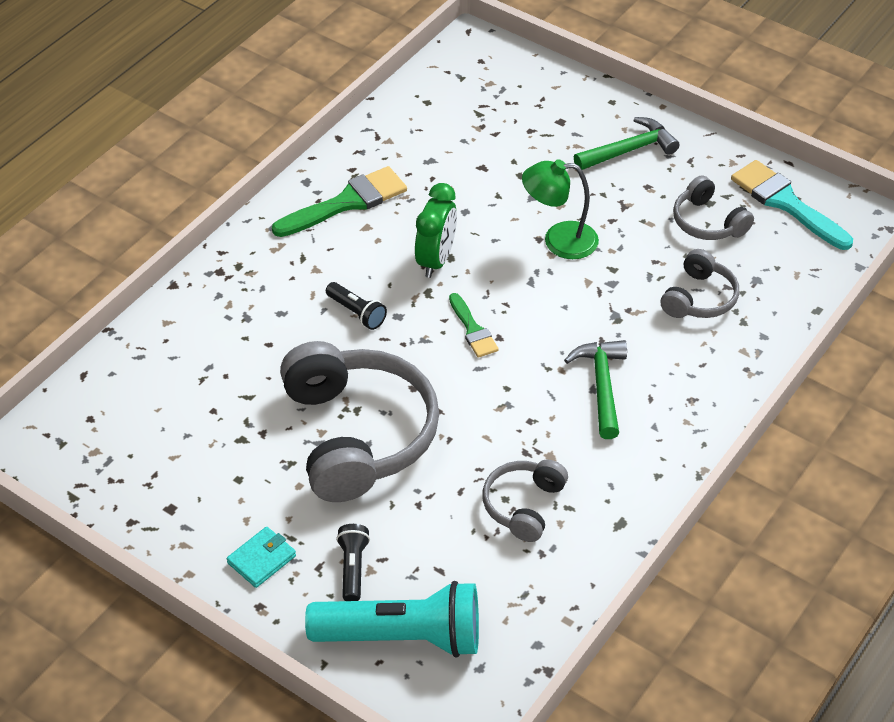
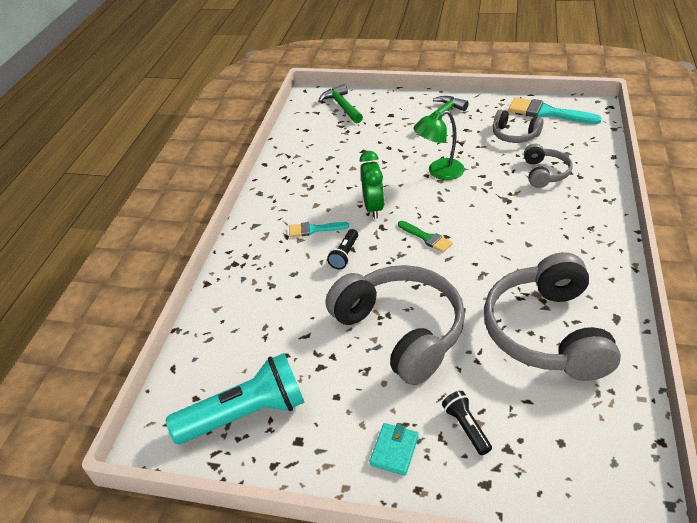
camera: 20 degrees left, 5 degrees down
green brush [272,166,407,237] -> none
turquoise flashlight [305,581,479,657] -> turquoise flashlight moved to [166,353,305,444]
black flashlight [326,282,387,330] -> black flashlight turned 90 degrees clockwise [327,229,358,269]
grey headphones [482,460,568,542] -> grey headphones [484,252,621,381], size x2.00
green hammer [564,340,627,439] -> green hammer moved to [318,84,363,123]
none -> turquoise brush [289,222,349,237]

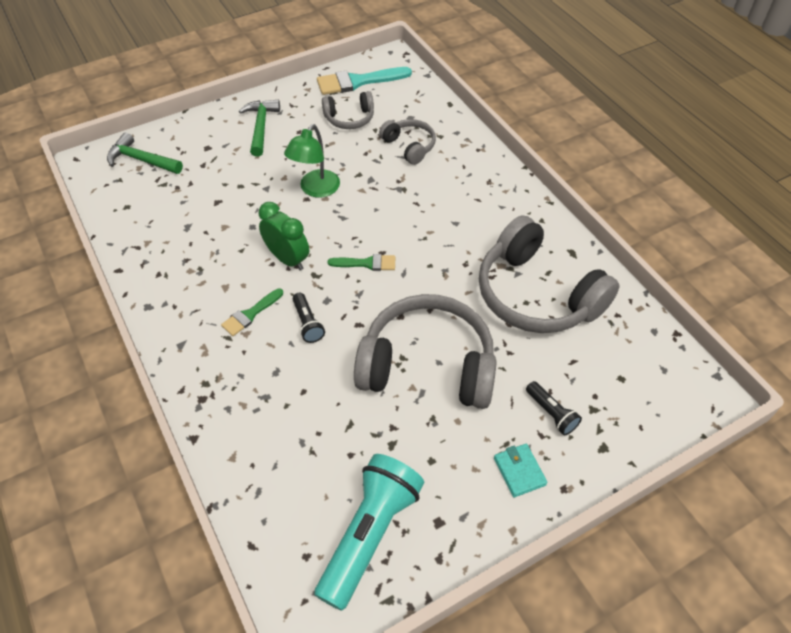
camera: 45 degrees left, 10 degrees up
turquoise brush [289,222,349,237] -> green brush [221,288,283,336]
black flashlight [442,391,492,455] -> black flashlight turned 150 degrees counterclockwise [526,381,582,435]

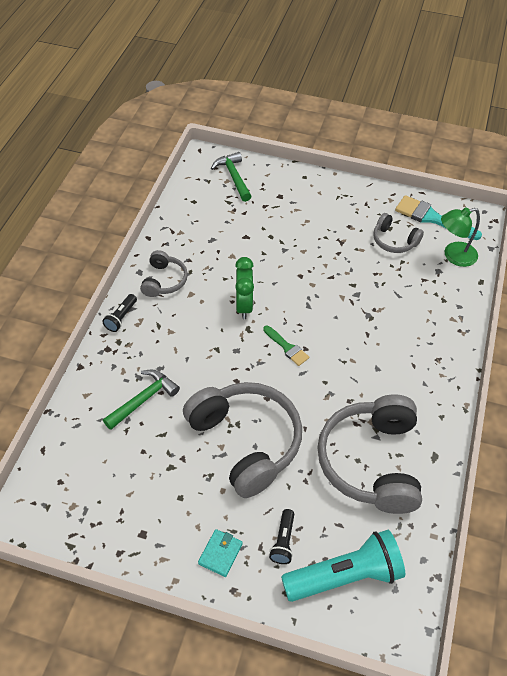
camera: 45 degrees right, 0 degrees up
green brush [221,288,283,336] -> none
green hammer [239,100,280,157] -> green hammer moved to [103,370,180,430]
green lamp [284,124,340,198] -> green lamp moved to [441,207,480,267]
black flashlight [292,293,325,343] -> black flashlight moved to [102,294,137,332]
turquoise flashlight [314,454,424,611] -> turquoise flashlight moved to [281,530,405,602]
grey headphones [379,119,436,165] -> grey headphones moved to [140,250,188,297]

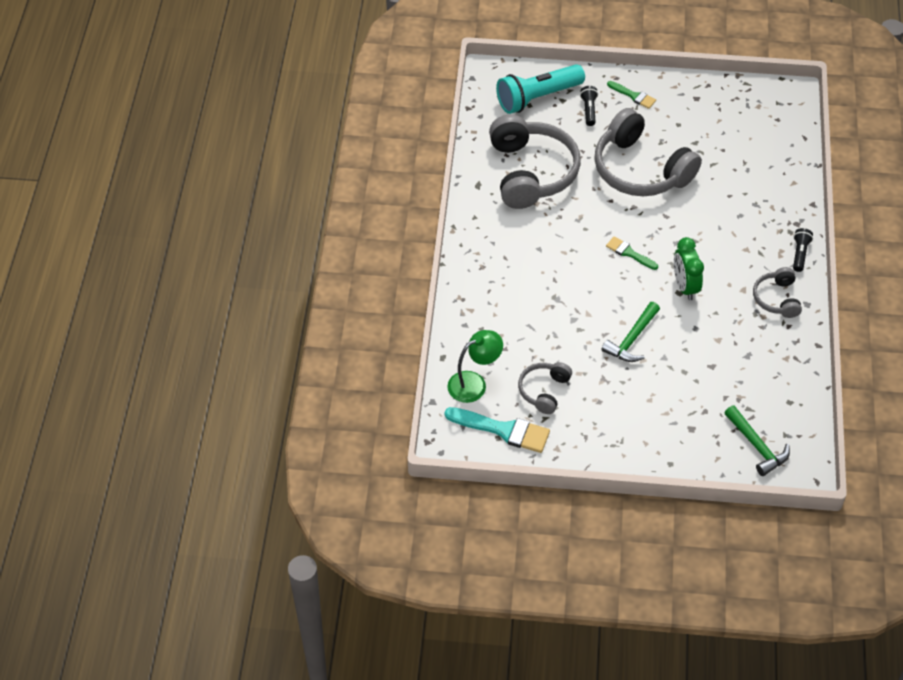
camera: 170 degrees right, 0 degrees up
green hammer [103,370,180,430] -> green hammer moved to [601,302,660,362]
turquoise wallet [198,529,243,577] -> green brush [607,81,656,109]
grey headphones [373,213,424,253] -> grey headphones turned 90 degrees counterclockwise [518,362,572,414]

